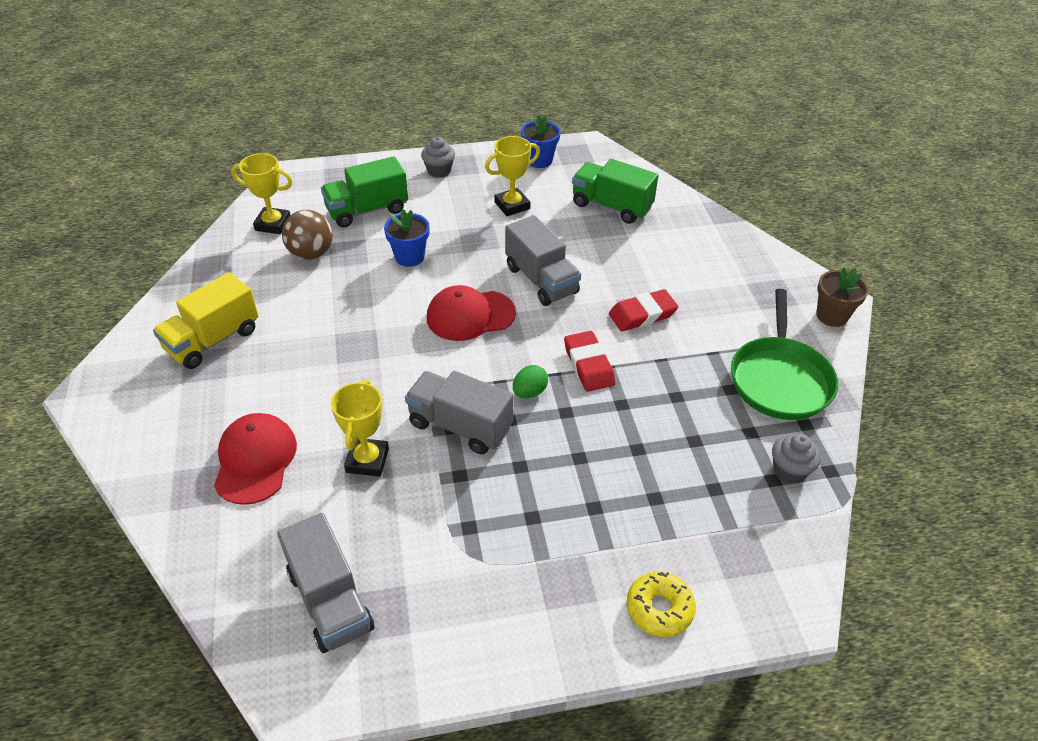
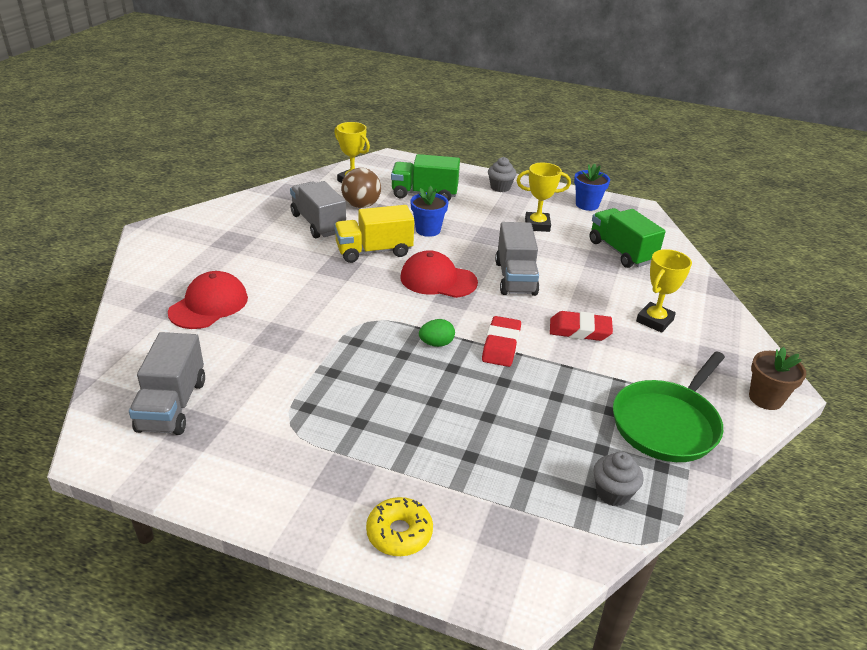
camera: 30 degrees right, 10 degrees down
yellow truck [153,272,259,369] -> yellow truck moved to [334,205,414,263]
yellow trophy [331,379,389,477] -> yellow trophy moved to [636,249,692,333]
grey truck [405,371,514,454] -> grey truck moved to [290,181,346,238]

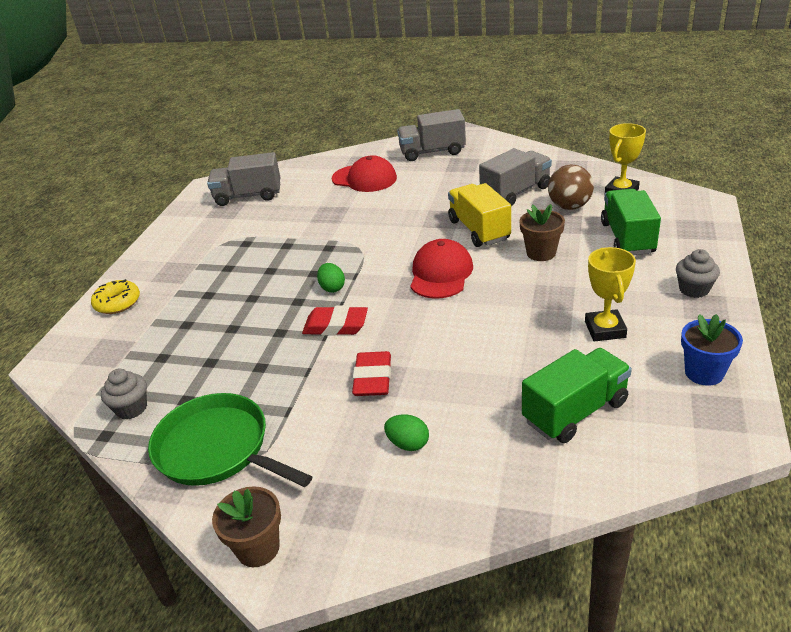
camera: 90 degrees right, 0 degrees up
blue flower pot [410,186,449,237] -> brown flower pot [519,204,565,261]
grey truck [495,222,539,296] -> grey truck moved to [397,109,466,161]
yellow trophy [636,249,692,333] -> green egg [384,414,429,451]

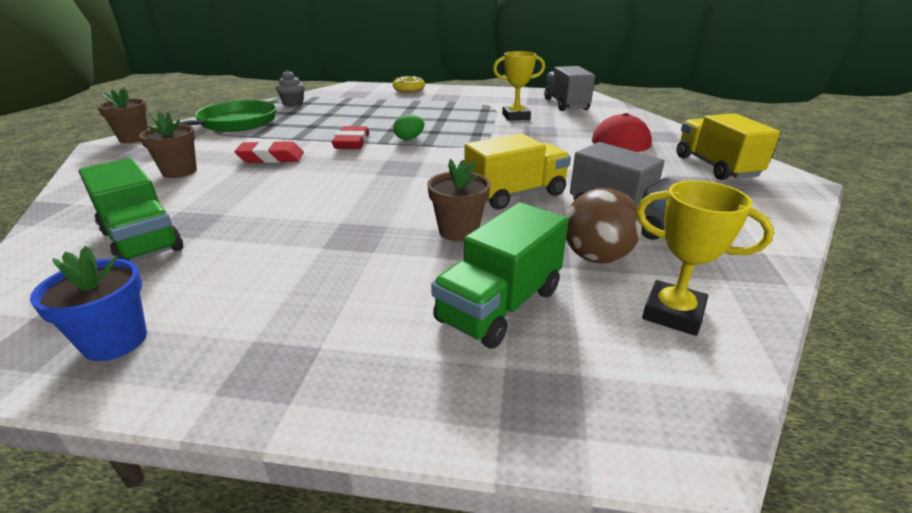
camera: 80 degrees right, 5 degrees down
green egg [384,414,429,451] -> brown flower pot [139,112,197,178]
grey truck [397,109,466,161] -> yellow truck [677,113,780,180]
red cap [410,239,473,299] -> none
yellow trophy [585,247,636,341] -> yellow trophy moved to [493,51,545,121]
green truck [601,189,661,255] -> green truck turned 135 degrees clockwise [431,202,569,349]
grey cupcake [676,249,720,298] -> none

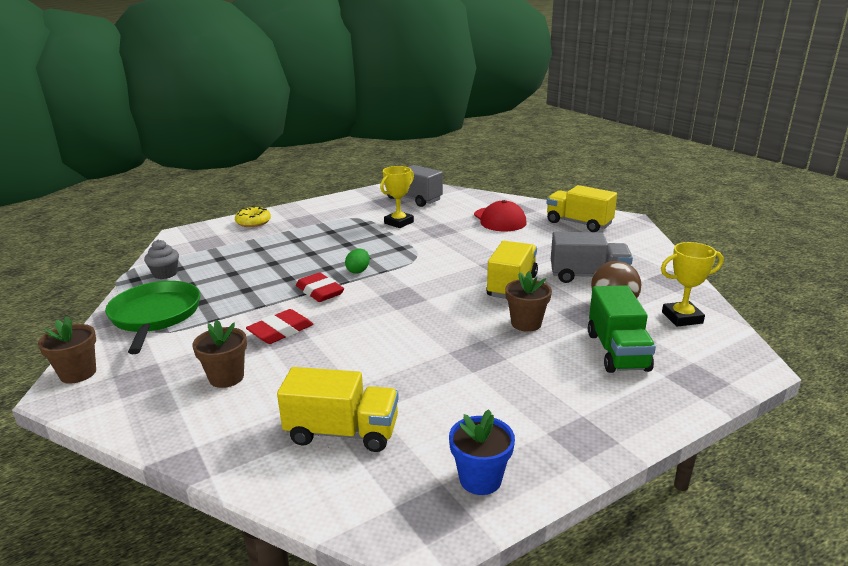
camera: 40 degrees left, 5 degrees down
green truck [78,158,183,261] -> yellow truck [277,367,399,452]

